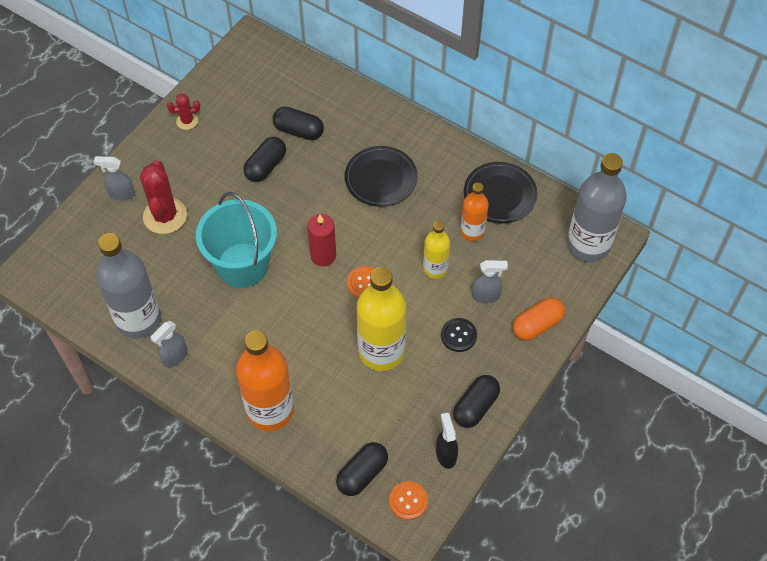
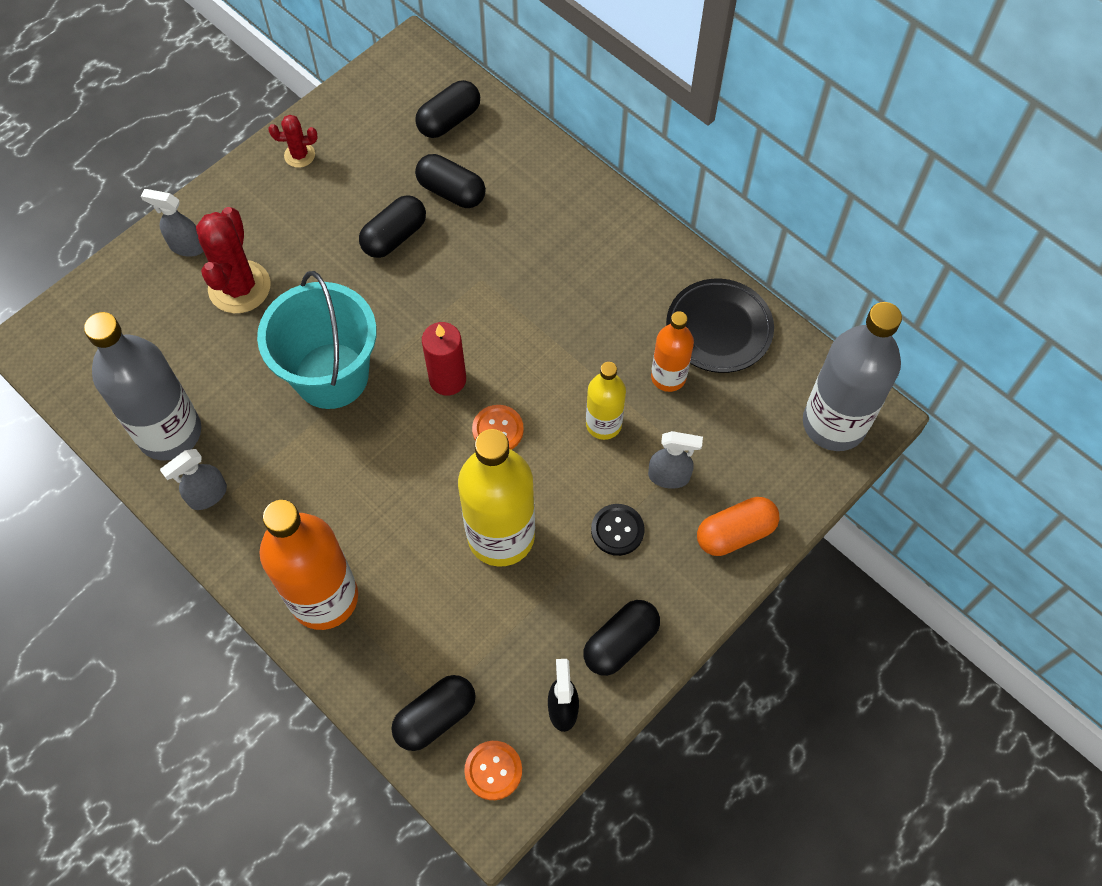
camera: 10 degrees right, 5 degrees up
black plate [345,146,418,207] -> none
none -> black capsule [415,80,480,138]

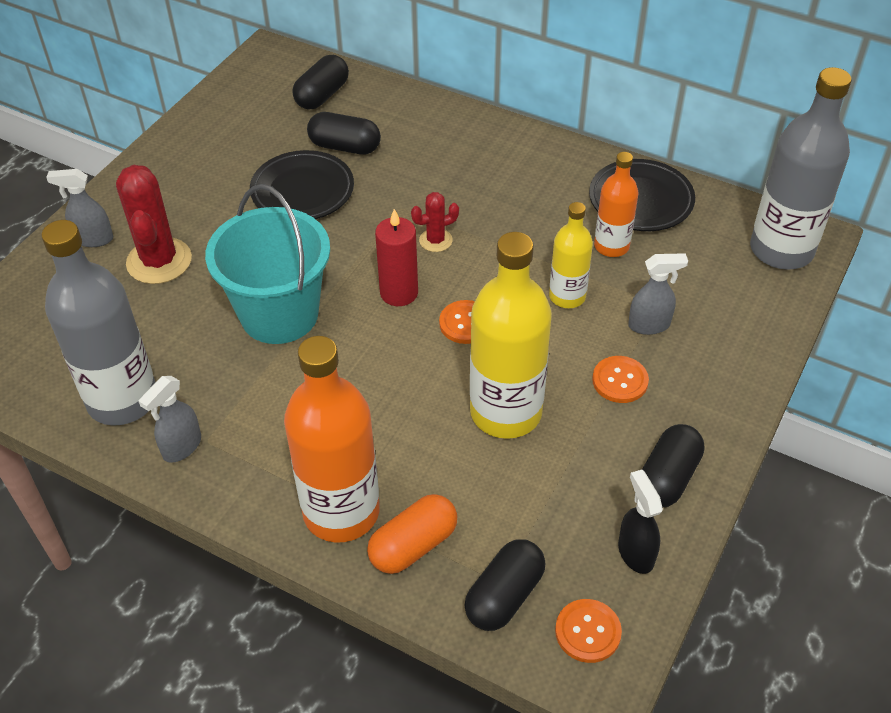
camera: 15 degrees left, 15 degrees down
red cactus [268,115,317,168] -> red cactus moved to [411,192,459,252]
black capsule [359,195,426,258] -> black plate [250,150,354,219]
black button [591,504,644,556] -> orange button [592,356,649,403]
orange capsule [697,497,780,556] -> orange capsule moved to [367,494,457,574]

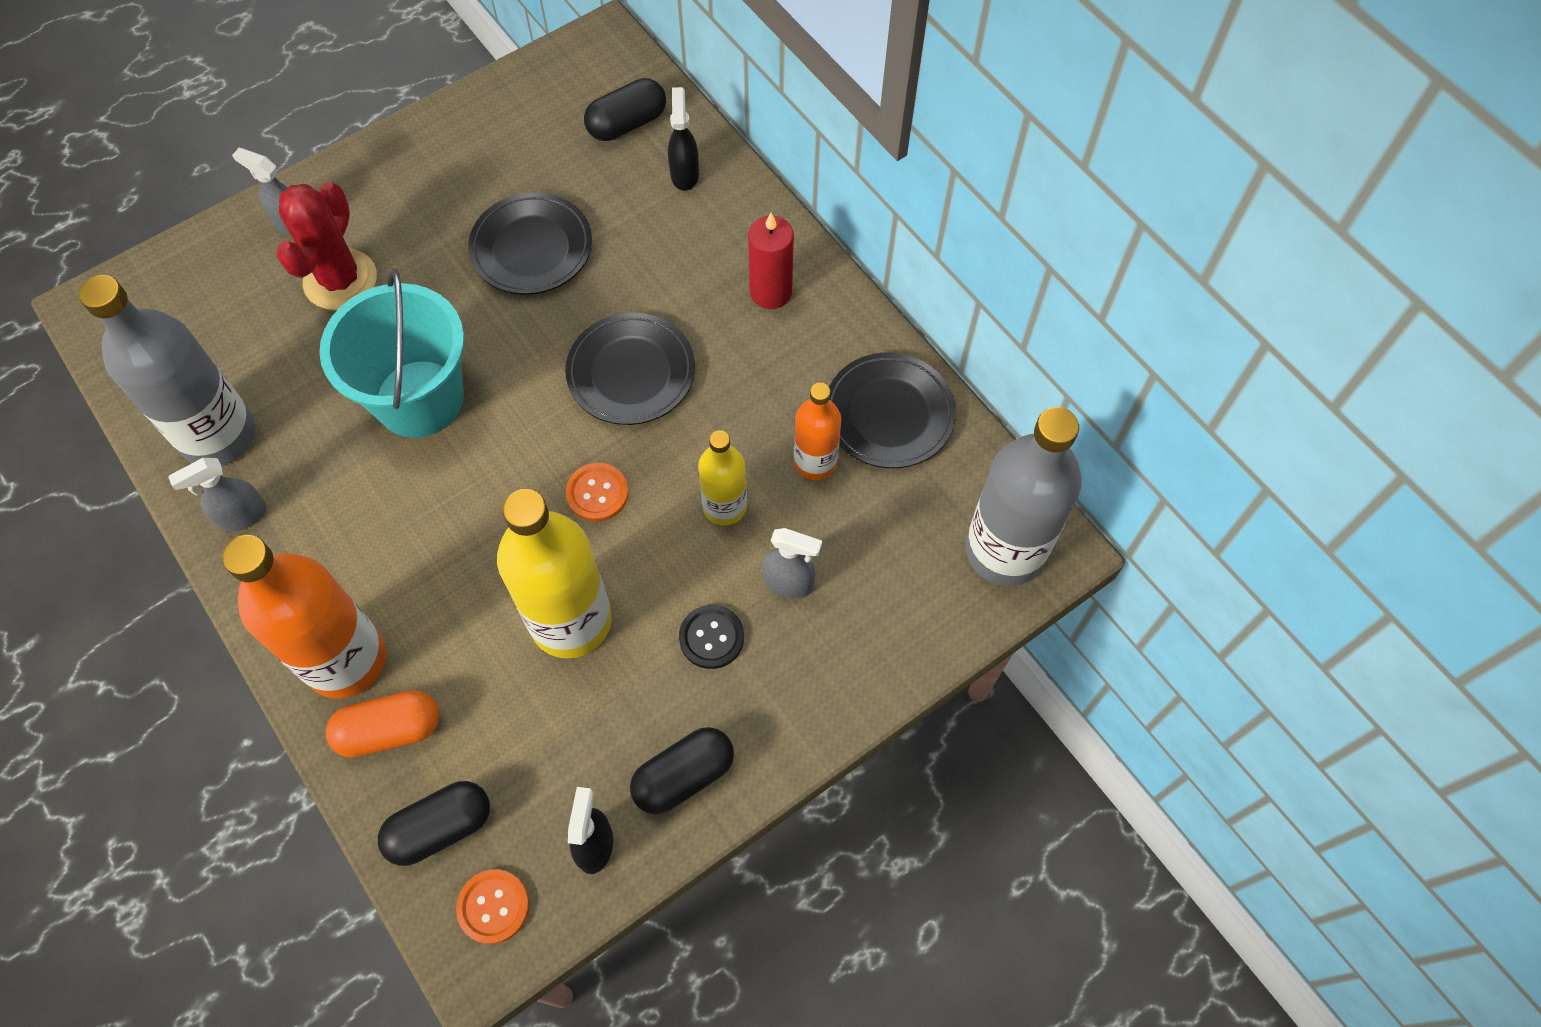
camera: 25 degrees right, 15 degrees up
black capsule [307,112,381,155] -> none
red candle [375,209,418,306] -> red candle moved to [748,213,794,309]
red cactus [411,192,459,252] -> black plate [565,313,695,425]
orange button [592,356,649,403] -> black button [679,605,744,669]
none -> black spray bottle [668,87,699,191]

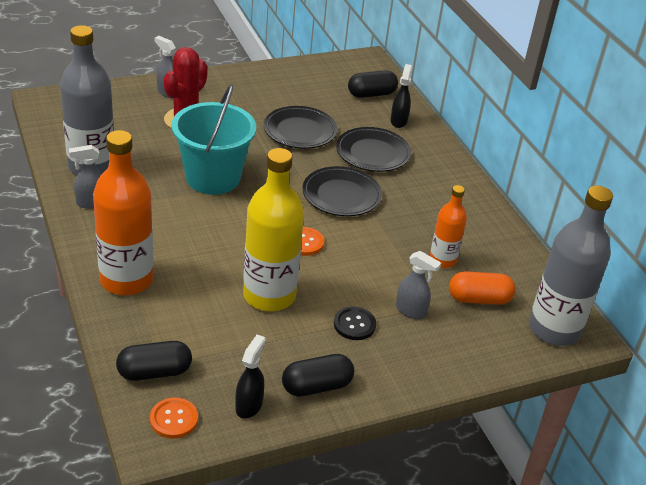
camera: 10 degrees right, 25 degrees down
orange capsule [326,690,439,758] -> orange capsule moved to [449,271,516,305]
yellow bottle [698,430,747,526] -> none
red candle [748,213,794,309] -> none
black plate [829,353,956,468] -> black plate moved to [336,127,411,172]

